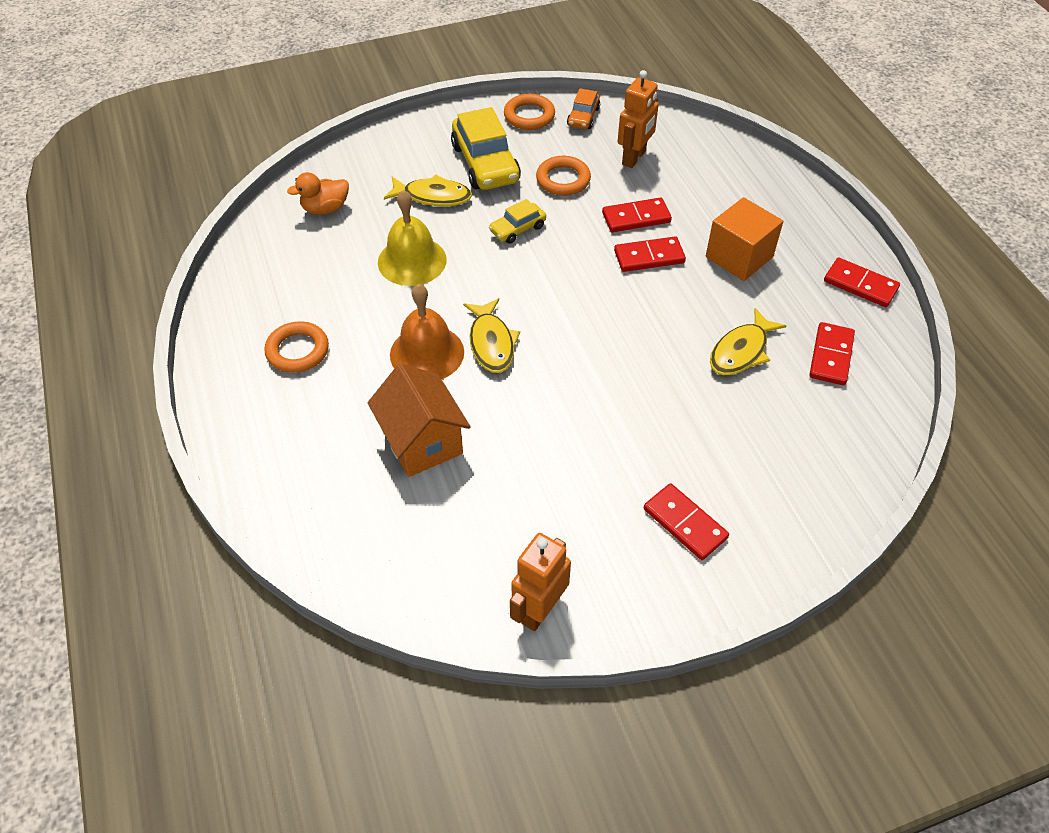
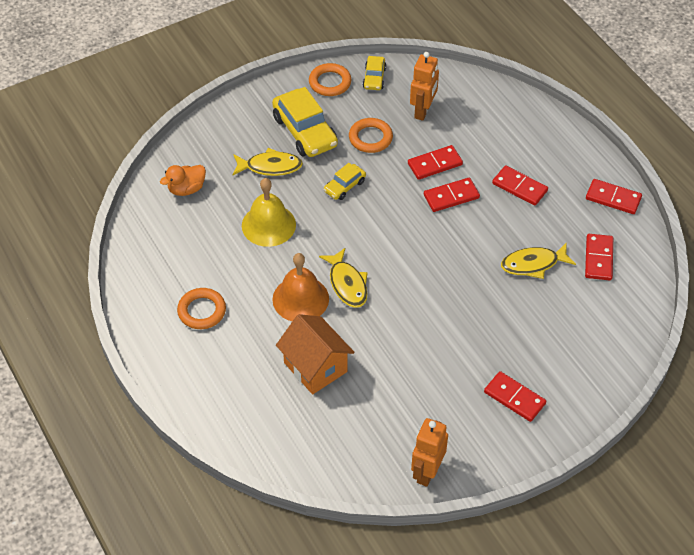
camera: 10 degrees left, 0 degrees up
orange car [567,88,600,129] -> yellow car [363,56,386,90]
orange cube [706,197,783,281] -> red domino [492,166,548,206]
yellow fish [710,308,786,375] -> yellow fish turned 45 degrees clockwise [501,242,576,279]

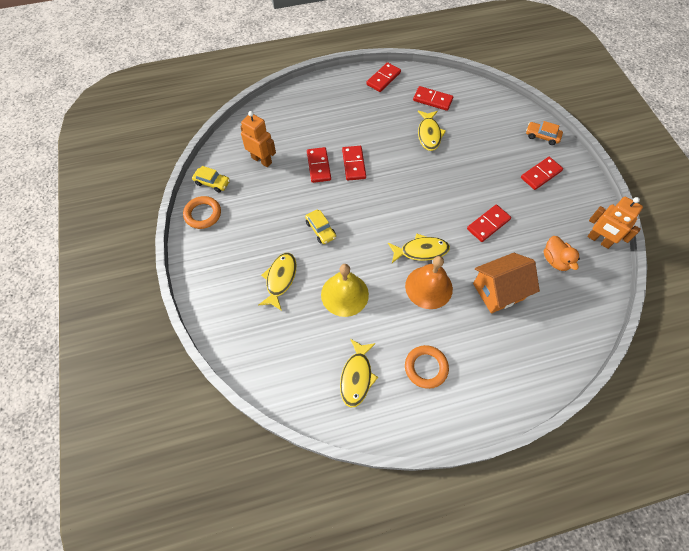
camera: 75 degrees left, 10 degrees up
orange duck [160,165,206,196] -> orange duck moved to [544,236,580,271]
yellow car [272,87,338,157] -> none
orange ring [349,118,393,153] -> none
red domino [492,166,548,206] -> red domino moved to [467,205,511,242]
none -> yellow fish [340,339,378,407]
none -> orange car [526,121,563,145]

